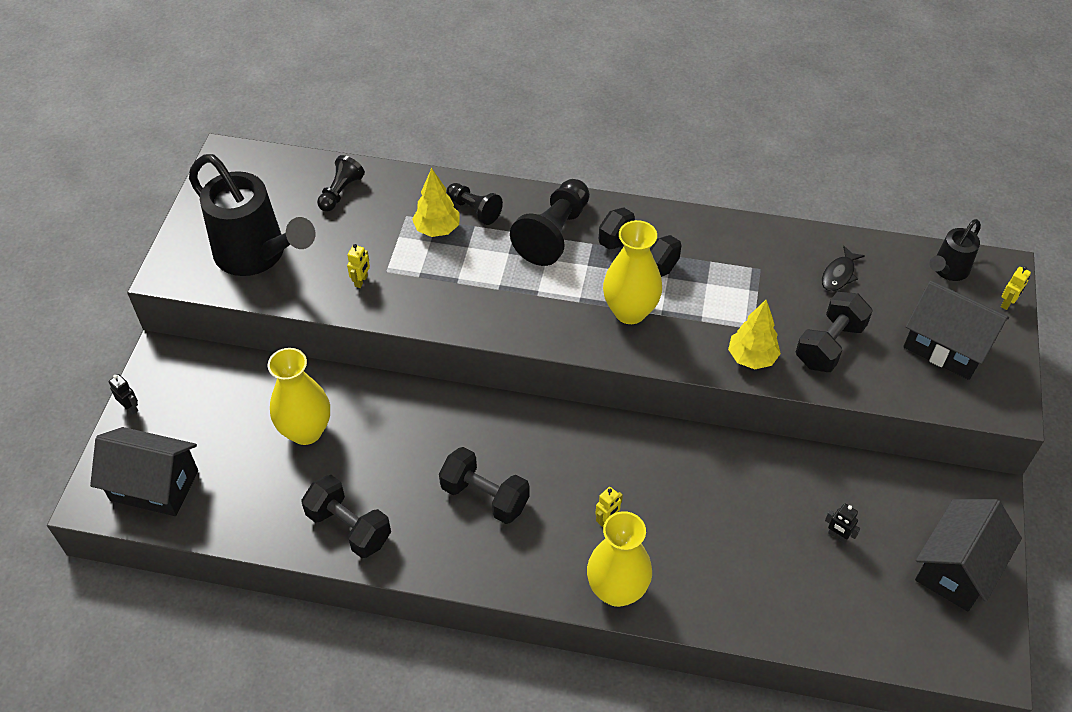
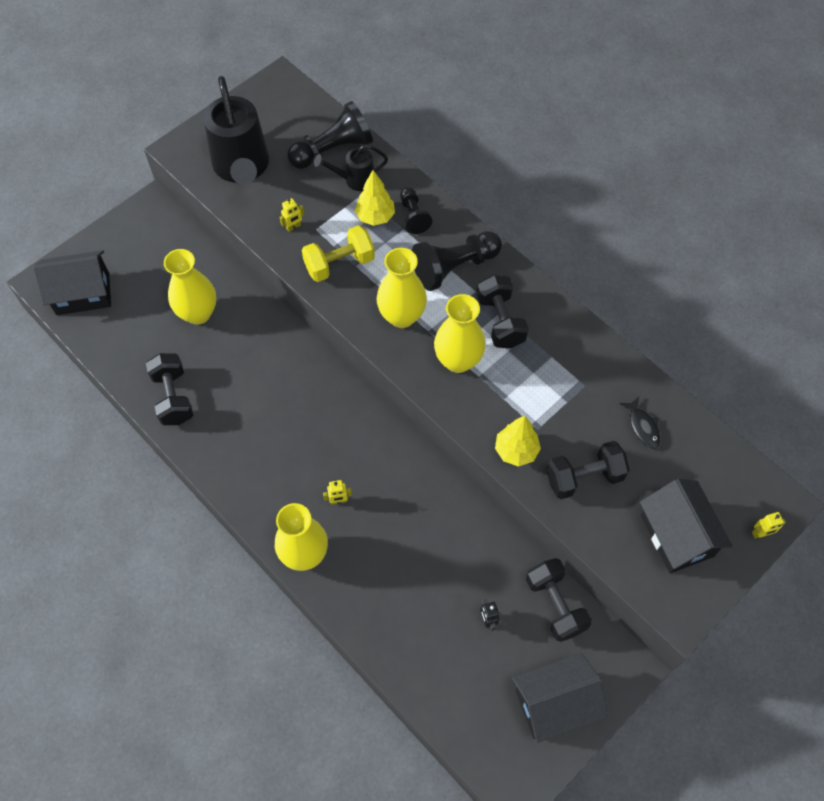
camera: 35 degrees right, 10 degrees up
black house [90,427,198,516] -> black house turned 60 degrees counterclockwise [33,250,111,315]
black robot [109,374,138,414] -> none
black pawn [317,155,365,212] -> black pawn [287,101,373,169], size x1.71
black dumbbell [439,447,530,524] -> black dumbbell moved to [526,558,592,642]
black fish [822,246,865,291] -> black fish turned 90 degrees counterclockwise [620,397,660,449]
black watering can [929,219,981,281] -> black watering can moved to [314,144,388,191]
none -> yellow dumbbell [302,225,375,282]
none -> yellow vase [377,248,427,328]

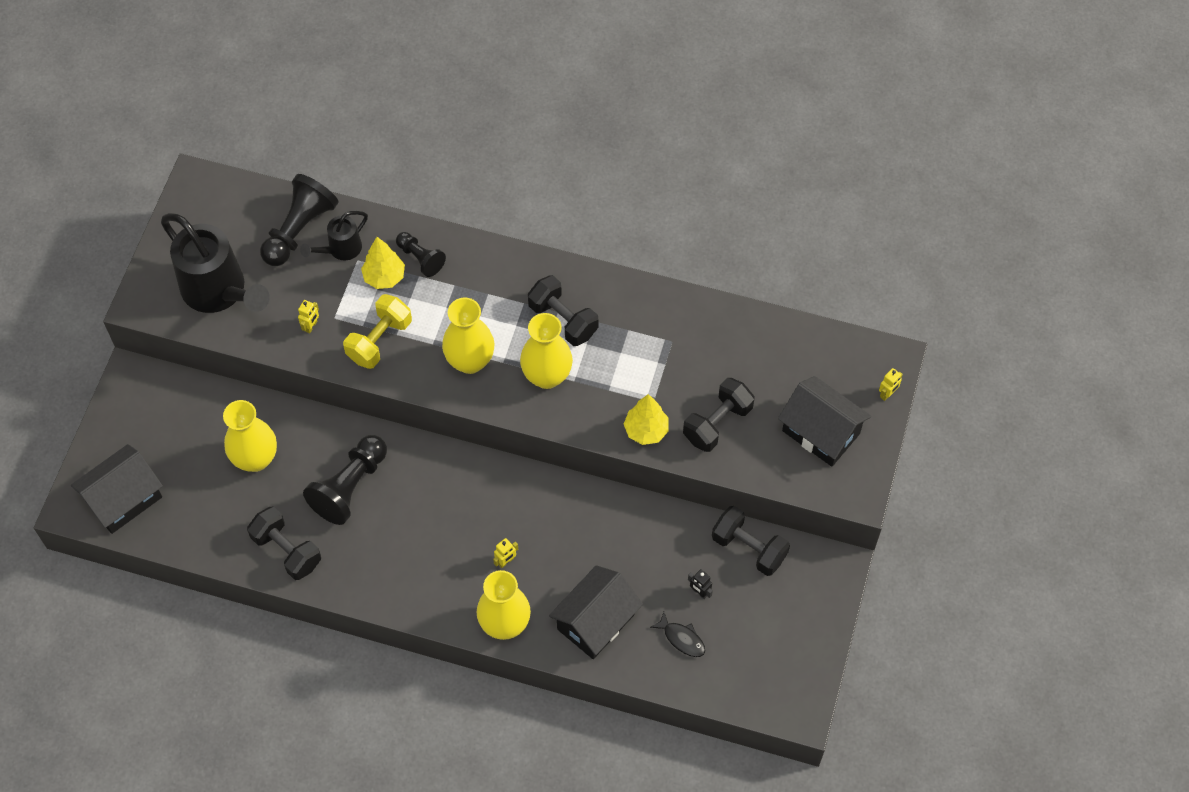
camera: 30 degrees left, 0 degrees up
black pawn [412,231,502,291] -> black pawn moved to [303,435,387,525]
black house [512,653,608,743] -> black house moved to [549,565,643,659]
black fish [620,397,660,449] -> black fish moved to [650,612,706,657]

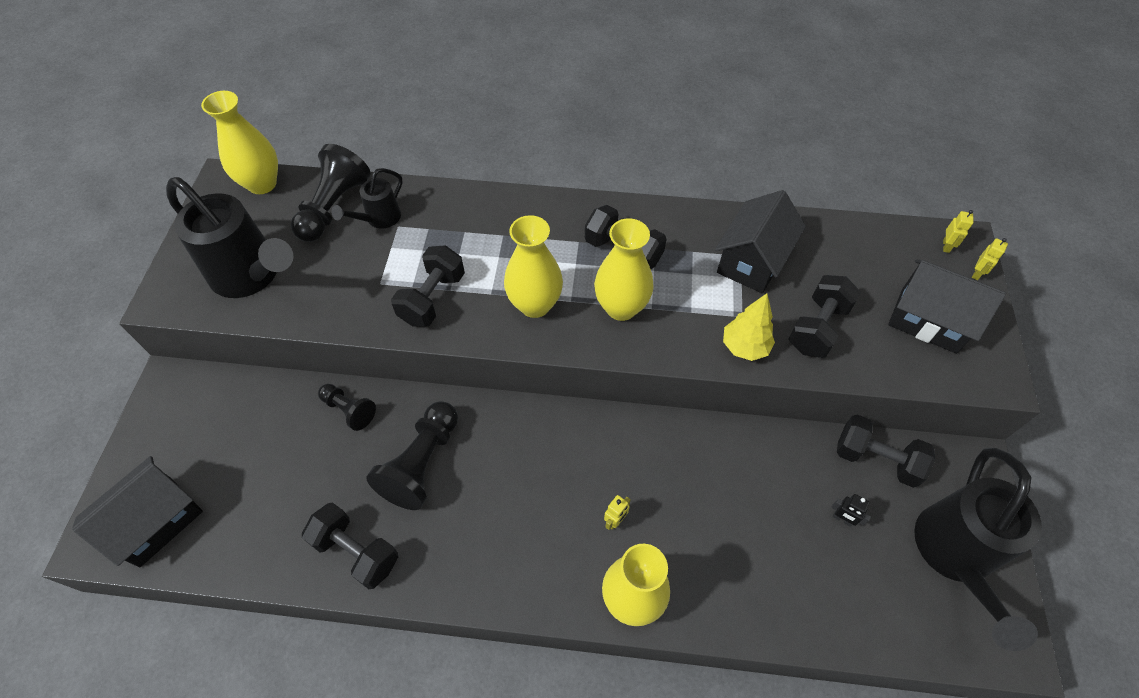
camera: 10 degrees left, 5 degrees down
yellow vase [223,400,277,472] -> yellow vase moved to [201,91,278,194]
yellow robot [298,300,319,334] -> yellow robot moved to [943,210,973,253]
yellow dumbbell [343,294,412,369] -> black dumbbell [391,245,465,327]
yellow tree [361,237,405,289] -> none
black pawn [396,232,446,277] -> black pawn moved to [318,384,376,431]
black house [549,565,643,659] -> black house moved to [715,190,806,293]
black fish [650,612,706,657] -> none
none -> black watering can [914,448,1042,651]

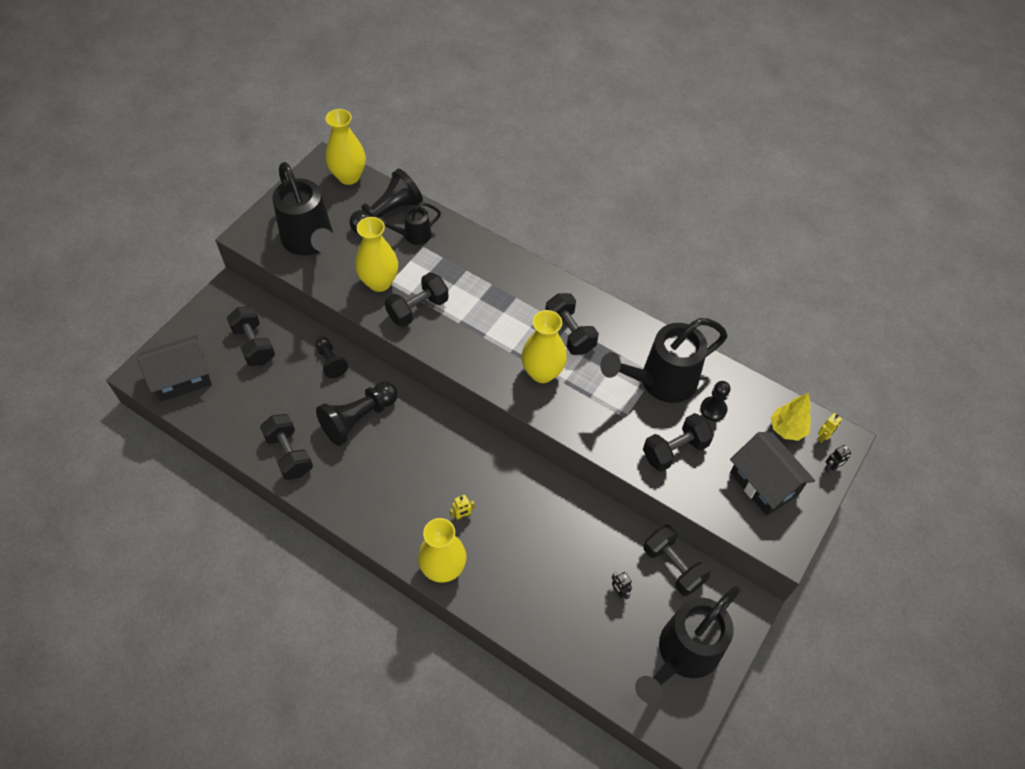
camera: 25 degrees right, 0 degrees up
yellow vase [504,215,563,318] -> yellow vase moved to [355,217,398,292]
black house [715,190,806,293] -> black watering can [600,318,727,403]
yellow tree [723,293,775,361] -> yellow tree moved to [771,393,811,441]
yellow robot [972,238,1008,280] -> black robot [824,445,851,473]
none -> black dumbbell [227,307,275,366]
none -> black pawn [700,381,731,421]

